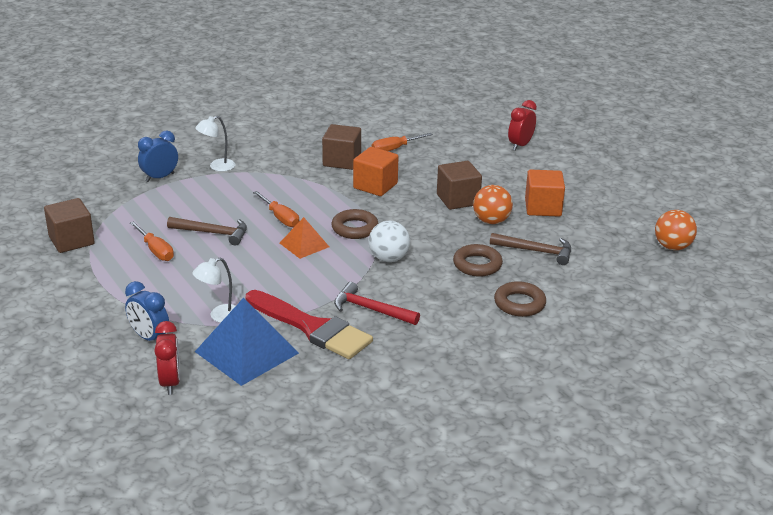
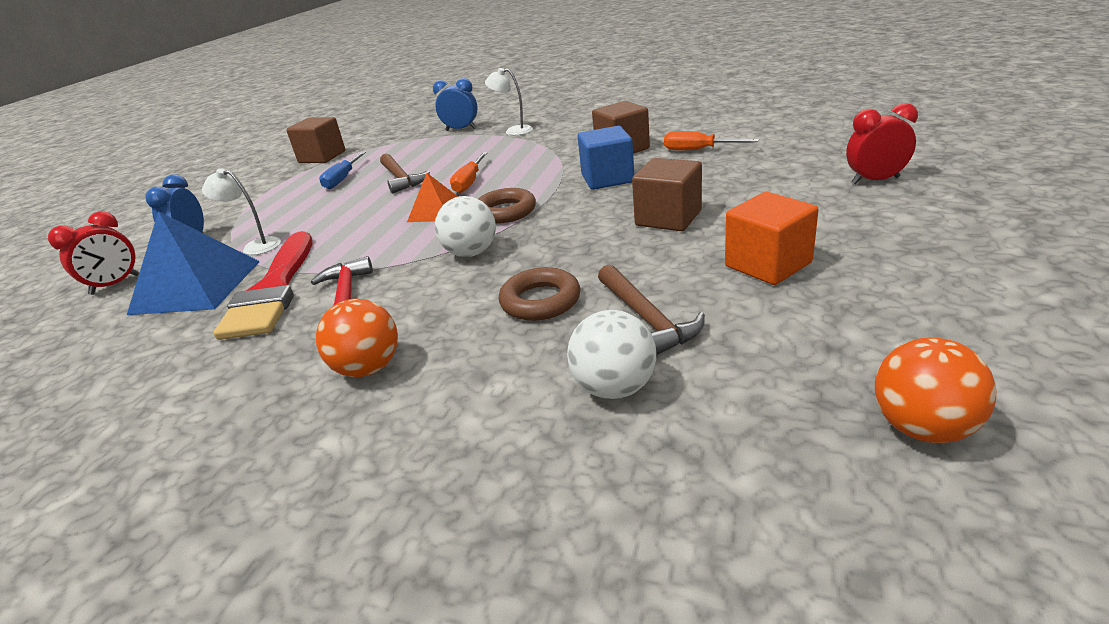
camera: 55 degrees right, 0 degrees up
orange screwdriver [130,221,174,261] -> blue screwdriver [319,152,366,189]
orange cube [353,147,399,196] -> blue cube [577,126,634,190]
orange ball [473,185,513,224] -> orange ball moved to [316,299,398,377]
brown ring [494,281,546,317] -> none
none -> white ball [567,310,656,399]

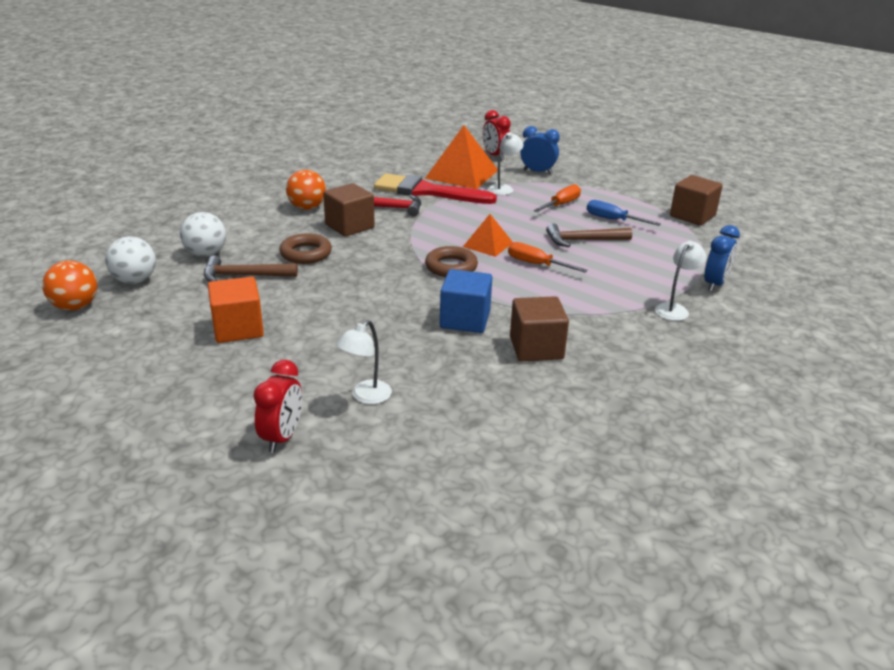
camera: 105 degrees right, 0 degrees up
blue pyramid [127,211,260,315] -> orange pyramid [425,125,498,189]
white ball [435,196,496,257] -> white ball moved to [105,236,156,284]
brown cube [632,158,702,231] -> brown cube moved to [323,183,375,237]
orange screwdriver [664,131,759,150] -> orange screwdriver moved to [533,184,581,212]
none -> white lamp [336,320,392,404]

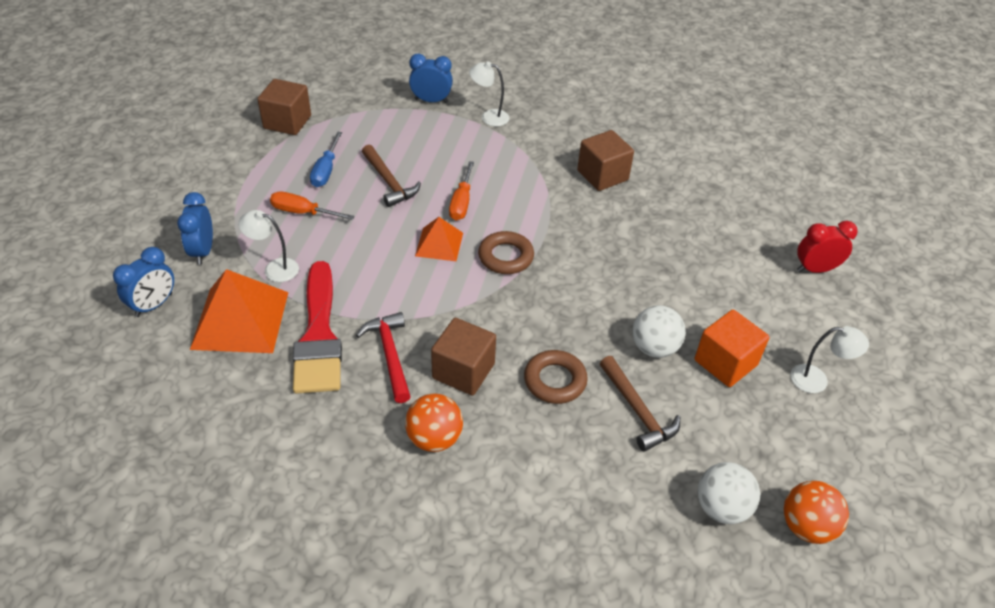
camera: 115 degrees left, 15 degrees up
white ball [180,212,226,257] -> white ball moved to [632,305,686,358]
white lamp [336,320,392,404] -> white lamp moved to [790,326,869,393]
blue cube [440,269,492,333] -> none
red clock [483,110,511,160] -> blue clock [113,247,174,317]

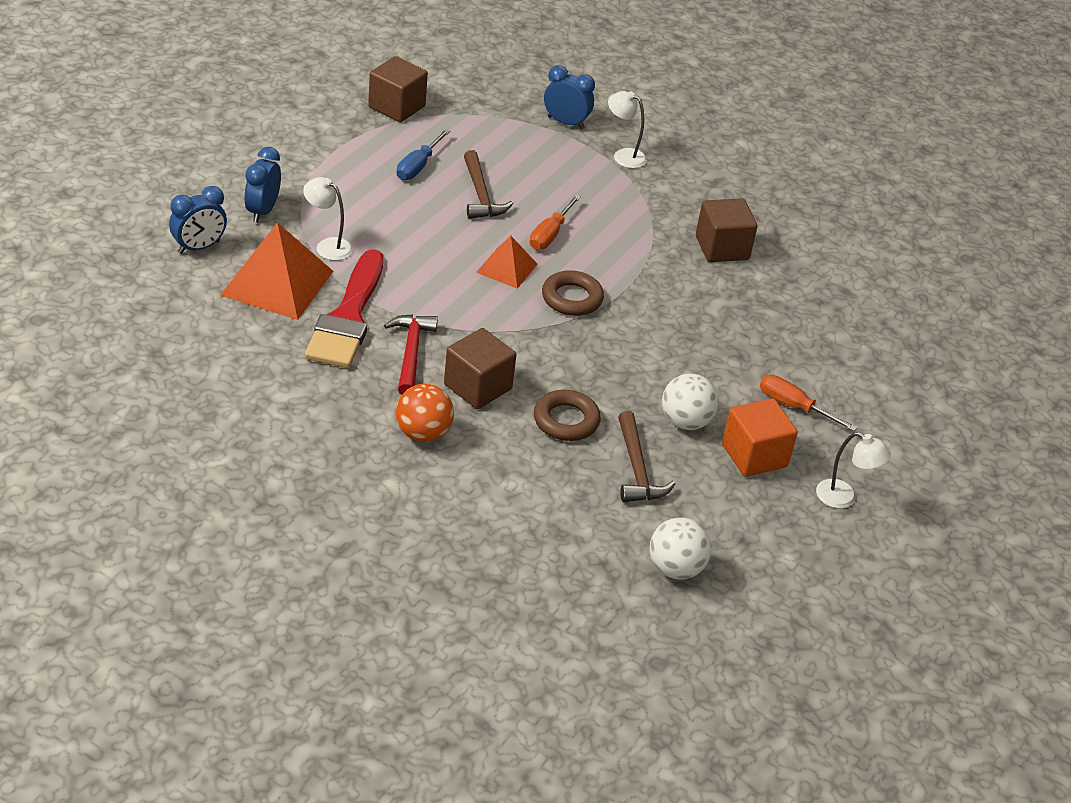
camera: 15 degrees right, 5 degrees down
orange screwdriver [270,191,355,220] -> orange screwdriver moved to [760,375,858,431]
orange ball [783,481,849,544] -> none
red clock [797,221,858,273] -> none

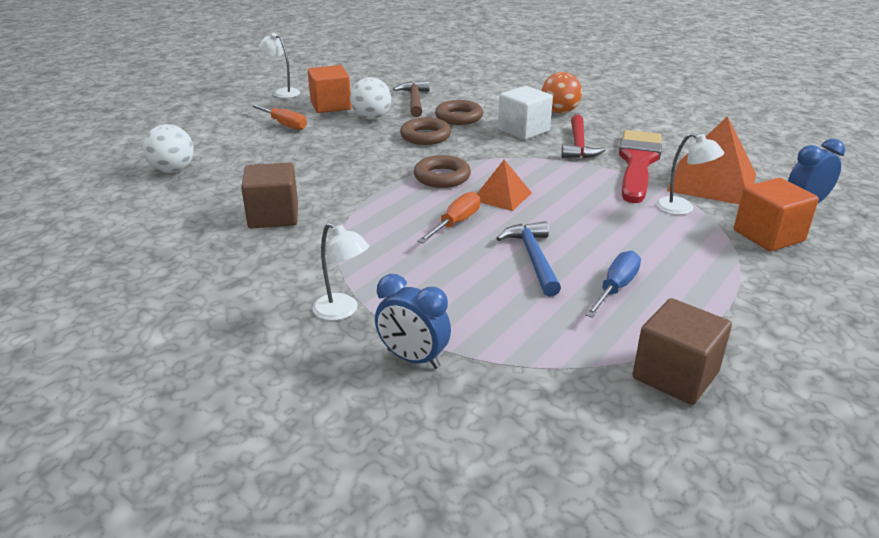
camera: 170 degrees left, 10 degrees down
blue clock [244,147,281,223] -> orange cube [734,178,819,251]
brown cube [444,328,517,409] -> white cube [498,86,553,140]
brown hammer [464,150,513,219] -> blue hammer [496,221,561,297]
white ball [650,517,711,580] -> white ball moved to [143,124,194,173]
none -> brown ring [400,117,451,145]

